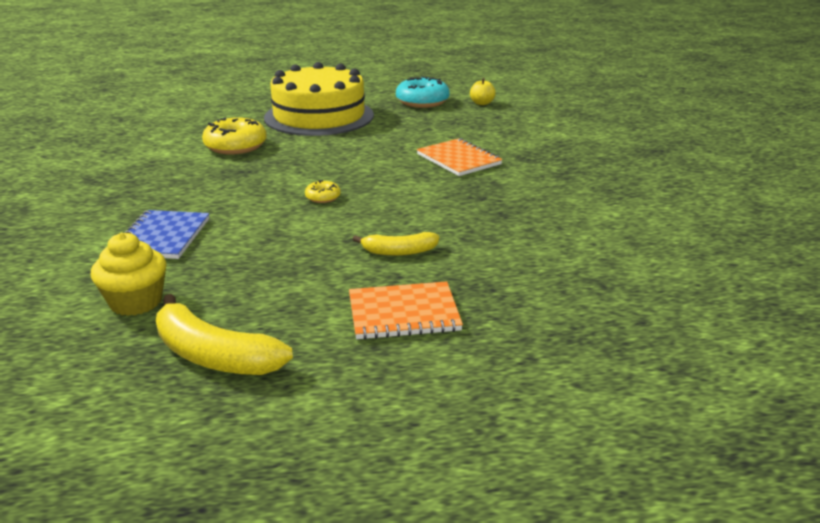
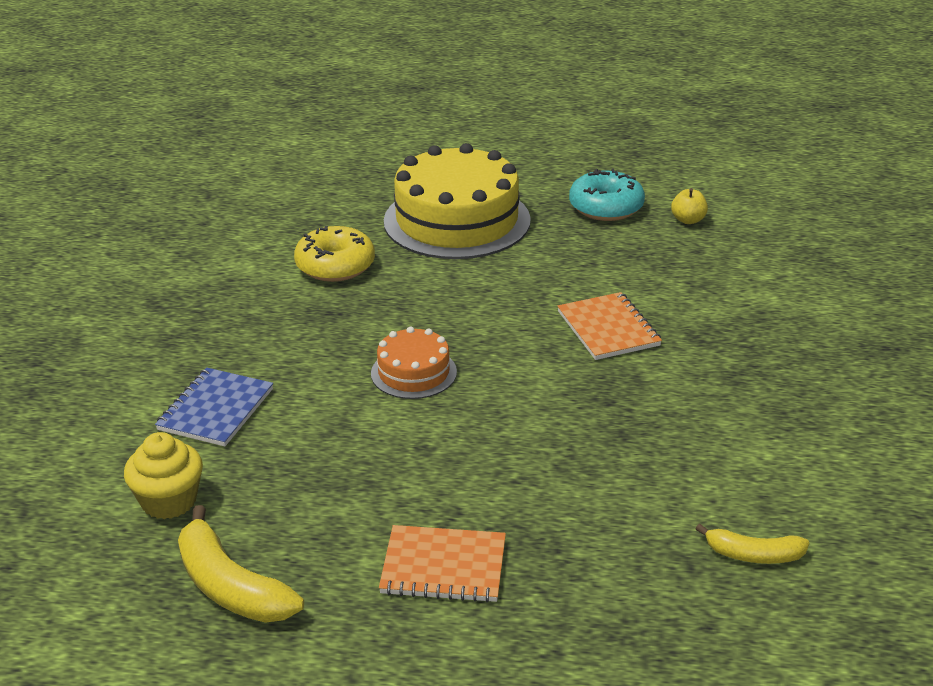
camera: 15 degrees right, 5 degrees up
yellow donut [305,180,341,203] -> orange cake [371,327,457,399]
yellow banana [352,232,440,256] -> yellow banana moved to [696,524,810,564]

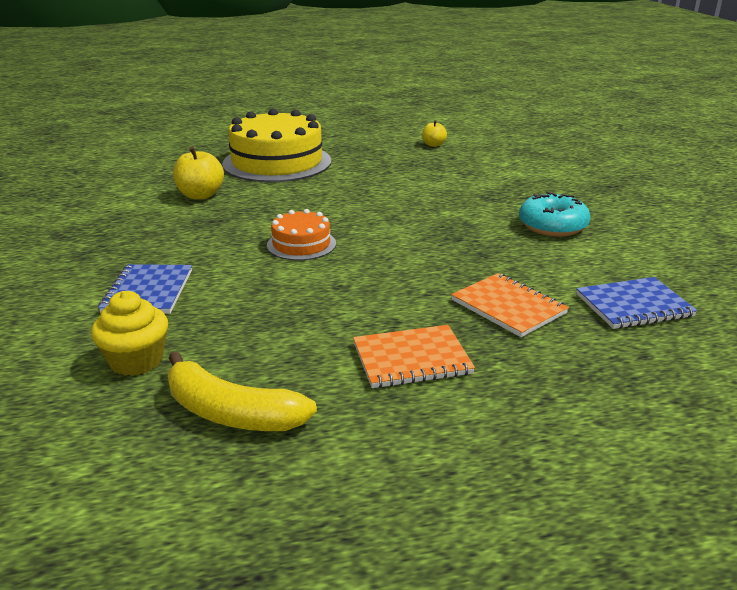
camera: 20 degrees left, 5 degrees down
yellow donut [294,226,375,282] -> yellow apple [173,147,224,200]
orange notebook [557,292,662,360] -> orange notebook moved to [451,273,569,337]
turquoise donut [569,169,645,221] -> turquoise donut moved to [519,192,591,237]
yellow banana [696,524,810,564] -> blue notebook [576,277,698,329]

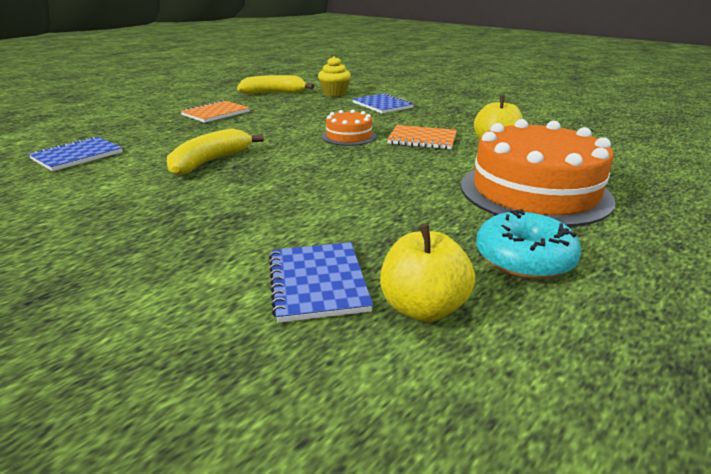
camera: 145 degrees right, 0 degrees up
yellow cake [222,109,331,182] -> orange cake [461,119,616,227]
yellow apple [422,120,447,147] -> yellow apple [380,224,475,322], size x1.67
orange notebook [451,273,569,337] -> orange notebook moved to [387,125,457,149]
turquoise donut [519,192,591,237] -> turquoise donut moved to [476,209,581,280]
none -> yellow banana [167,129,264,176]
none -> blue notebook [269,242,373,323]

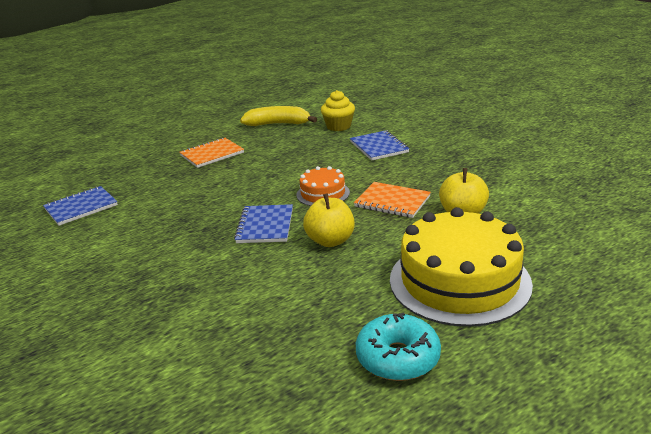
camera: 15 degrees right, 0 degrees up
yellow banana [167,129,264,176] -> none
blue notebook [269,242,373,323] -> blue notebook moved to [234,204,293,243]
yellow apple [380,224,475,322] -> yellow apple moved to [303,193,355,247]
orange cake [461,119,616,227] -> yellow cake [390,207,533,327]

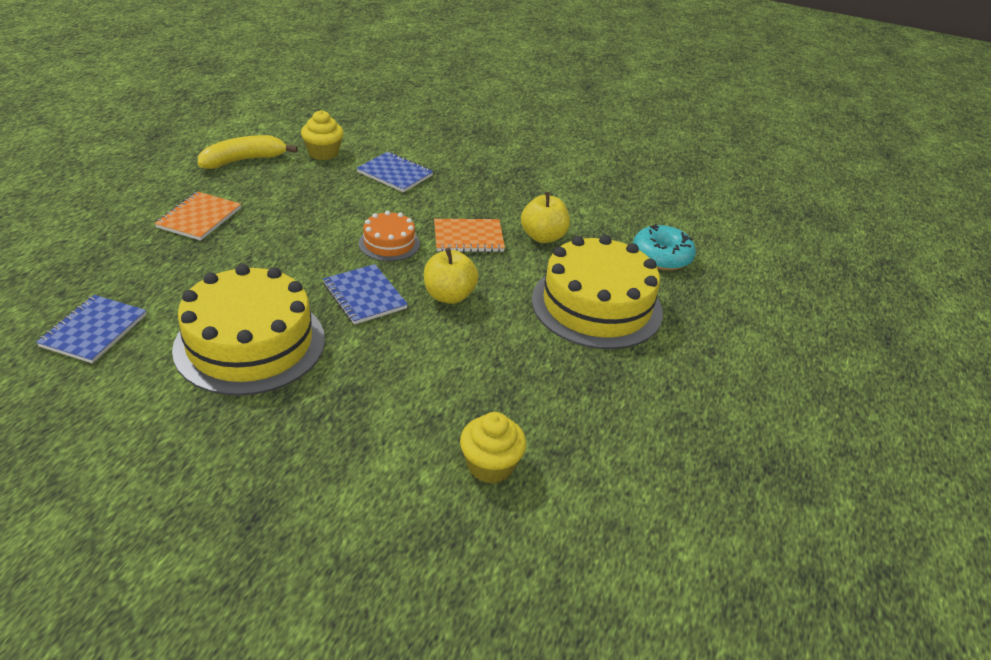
camera: 40 degrees left, 10 degrees up
turquoise donut [356,313,441,381] -> turquoise donut moved to [633,224,696,270]
none -> yellow cake [172,264,325,396]
none -> yellow cupcake [460,412,526,483]

